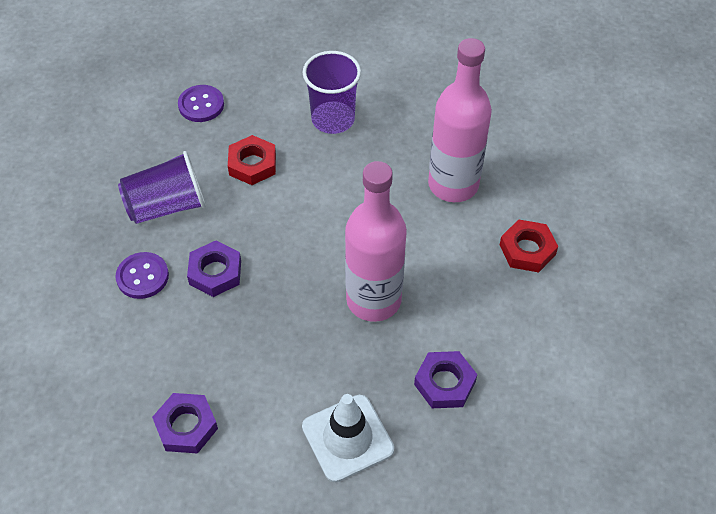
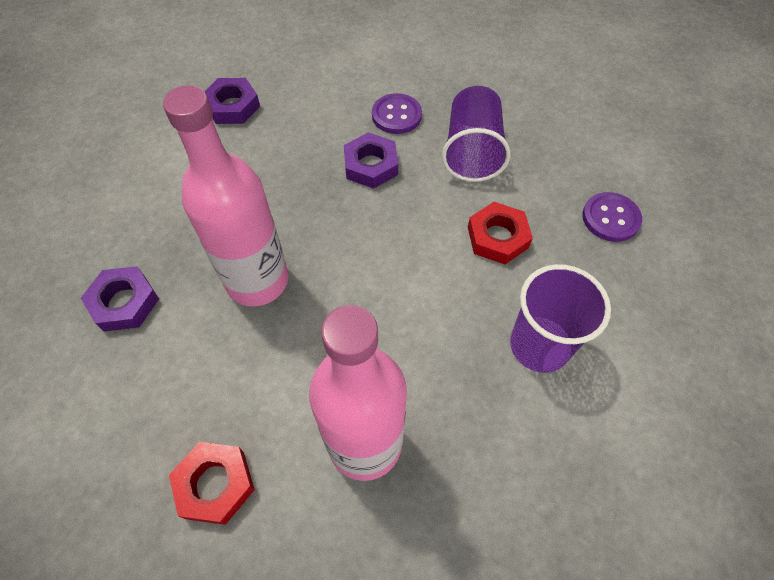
camera: 115 degrees right, 5 degrees up
white traffic cone [302,394,394,482] -> none

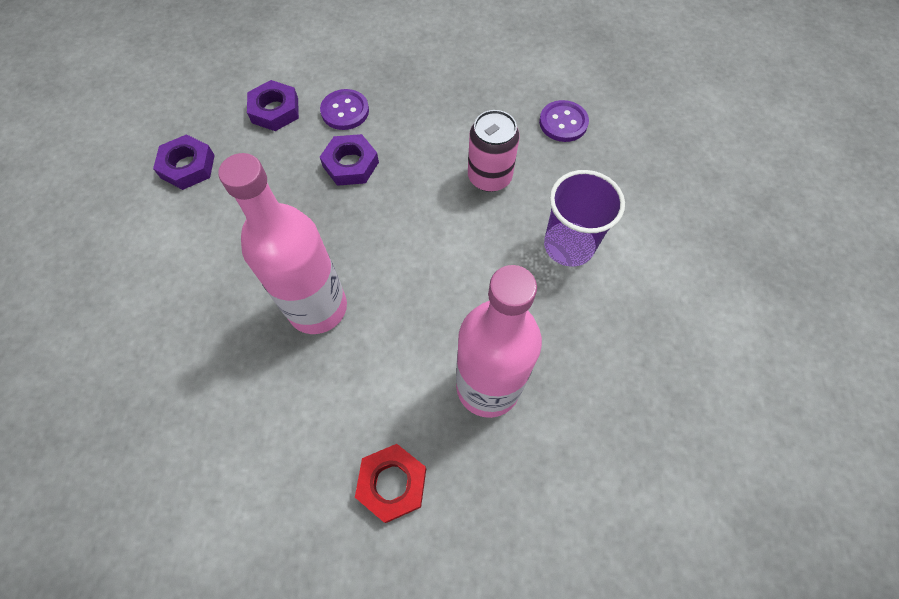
camera: 30 degrees left, 5 degrees up
purple nut [81,266,159,331] -> purple nut moved to [247,80,299,131]
purple cup [442,86,511,182] -> none
red nut [468,202,533,264] -> pink can [468,110,520,192]

